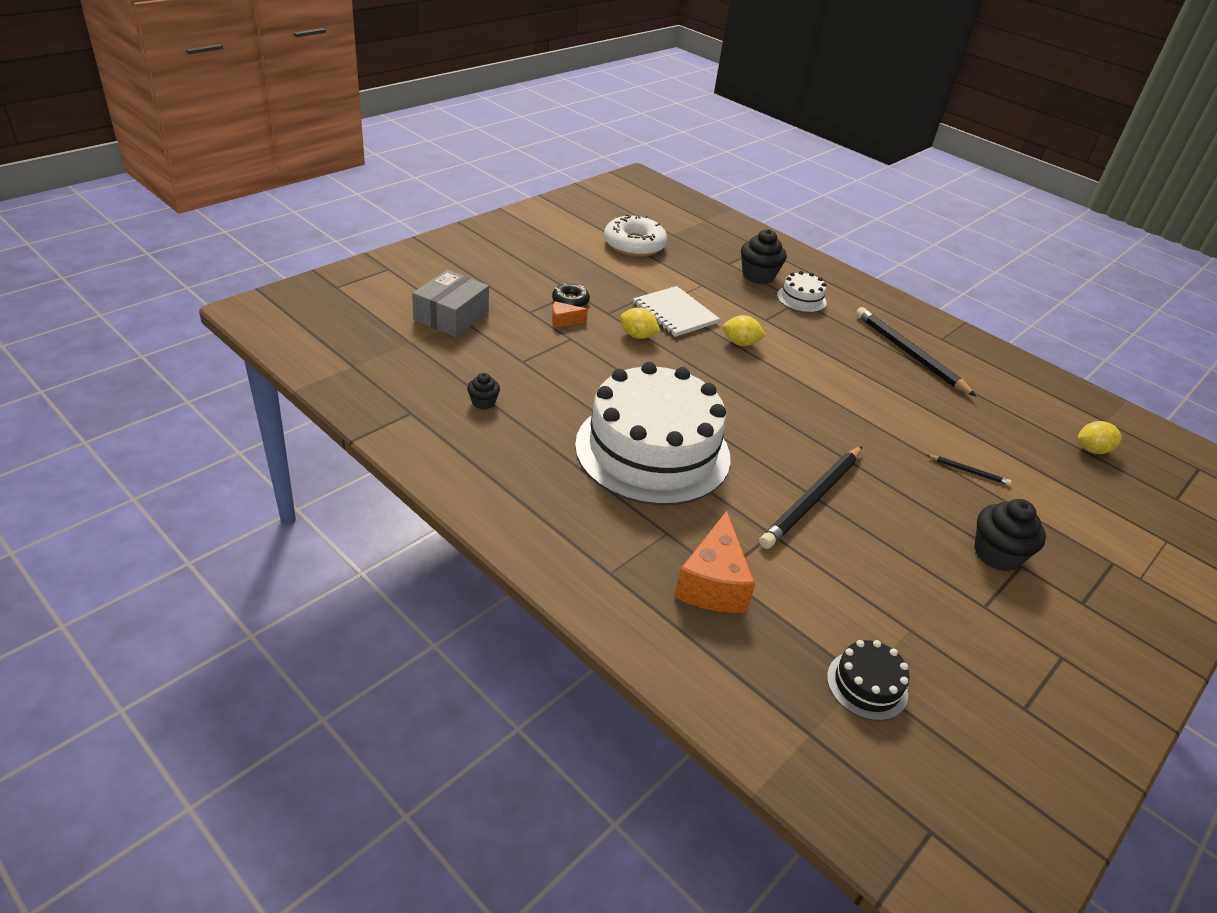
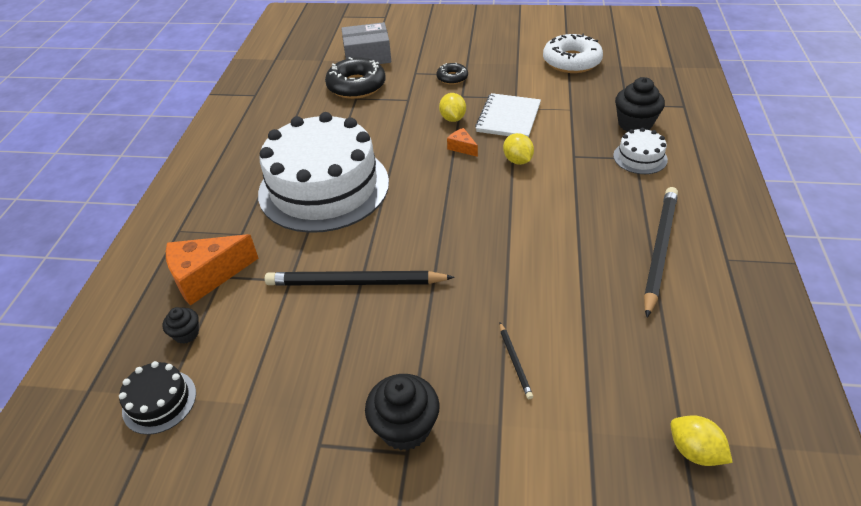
camera: 60 degrees right, 5 degrees up
black cupcake [467,373,500,409] -> black cupcake moved to [163,307,199,344]
orange cheese [552,301,588,328] -> orange cheese moved to [447,128,478,157]
none -> black donut [325,57,386,99]

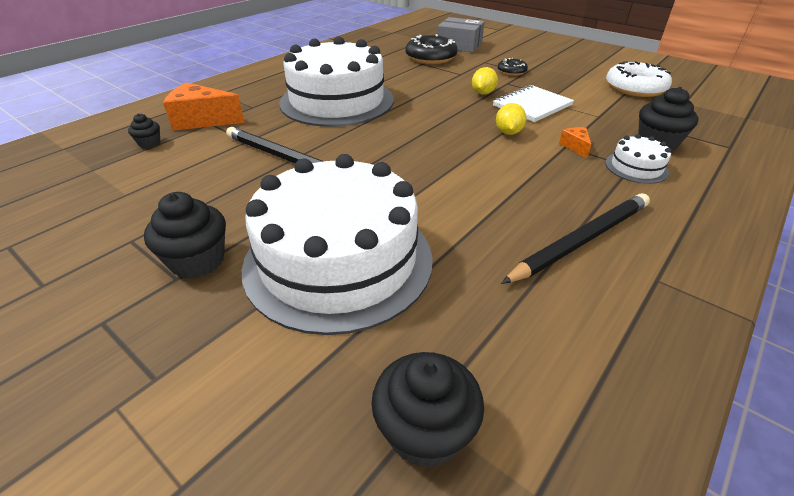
camera: 30 degrees right, 5 degrees down
black cake [119,361,196,435] -> none
orange cheese [447,128,478,157] -> orange cheese moved to [559,127,591,158]
black pencil [500,323,533,399] -> white cake [242,154,433,335]
yellow lemon [670,415,733,466] -> black cupcake [371,352,484,468]

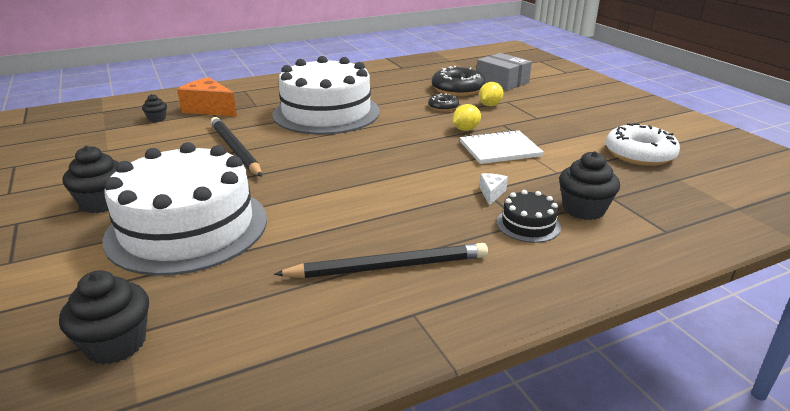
camera: 25 degrees right, 10 degrees down
yellow lemon [496,103,526,135] -> yellow lemon moved to [479,82,504,106]
black donut [498,58,528,76] -> black donut moved to [428,93,459,111]
orange cheese [559,127,591,158] -> white cheese [480,173,508,206]
white cake [605,134,672,184] -> black cake [497,190,561,243]

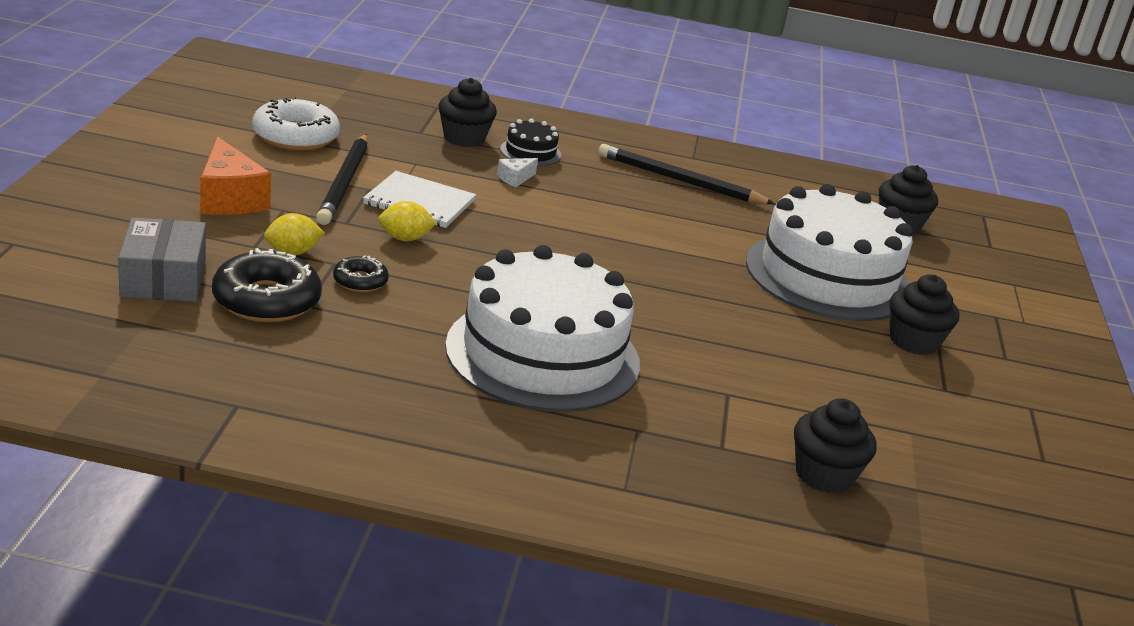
camera: 150 degrees left, 0 degrees up
black cupcake [142,94,167,122] -> black cupcake [794,398,876,494], size x1.81
orange cheese [177,77,237,117] -> orange cheese moved to [200,136,271,215]
black pencil [210,117,262,177] -> black pencil moved to [316,134,368,225]

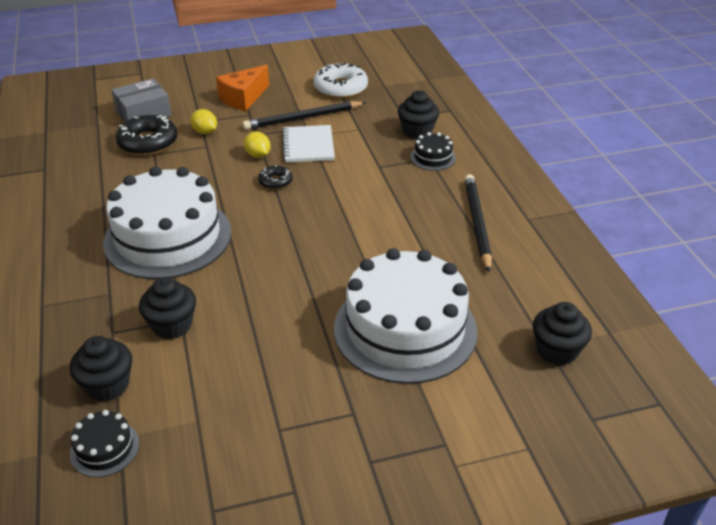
camera: 70 degrees right, 10 degrees up
black donut [333,256,389,292] -> black donut moved to [258,165,293,190]
white cheese [497,158,538,187] -> none
black cupcake [889,274,959,355] -> black cupcake moved to [139,277,196,339]
none -> black cake [70,410,139,477]

